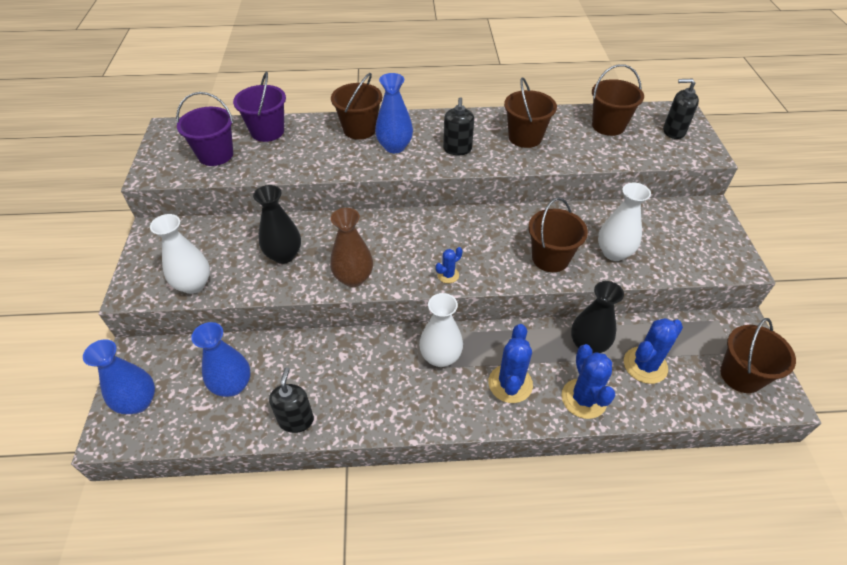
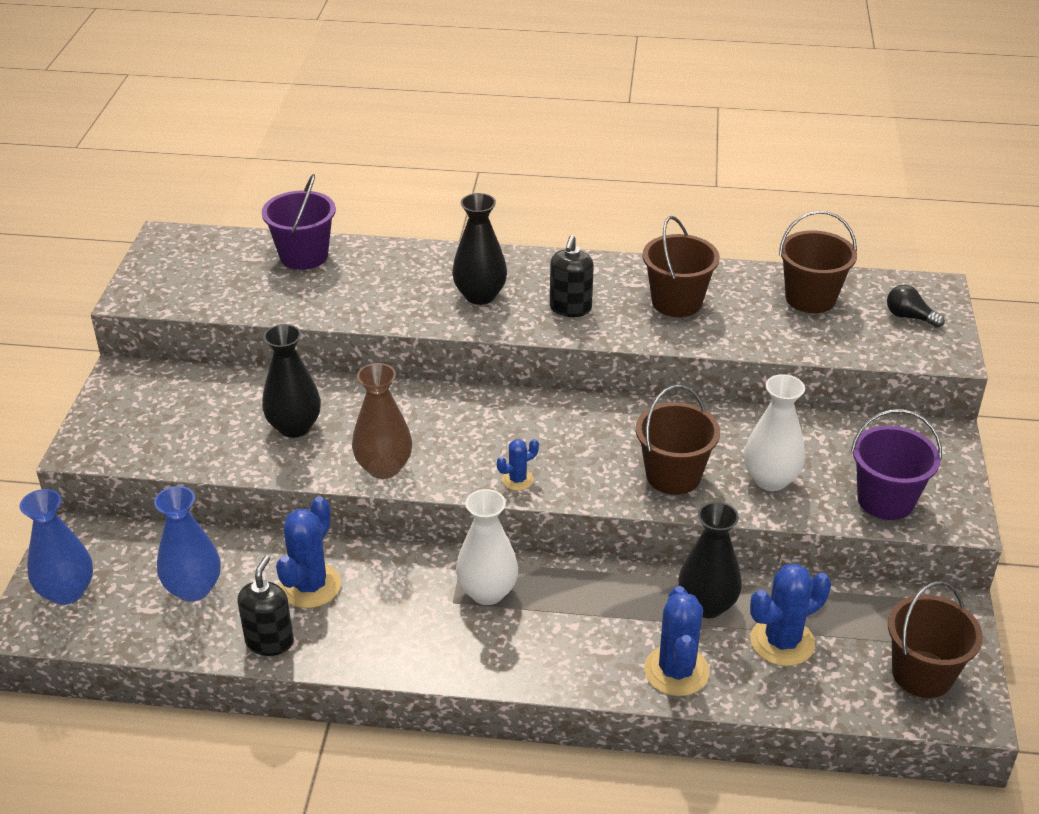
camera: 10 degrees right, 10 degrees down
white vase [150,214,210,294] -> none
purple bucket [176,92,233,166] -> purple bucket moved to [851,409,942,520]
brown bucket [331,73,382,140] -> none
blue vase [375,73,413,153] -> black vase [452,193,507,305]
blue cactus [489,324,533,403] -> blue cactus moved to [276,496,341,608]
black soap dispenser [663,79,699,139] -> black light bulb [887,285,945,328]

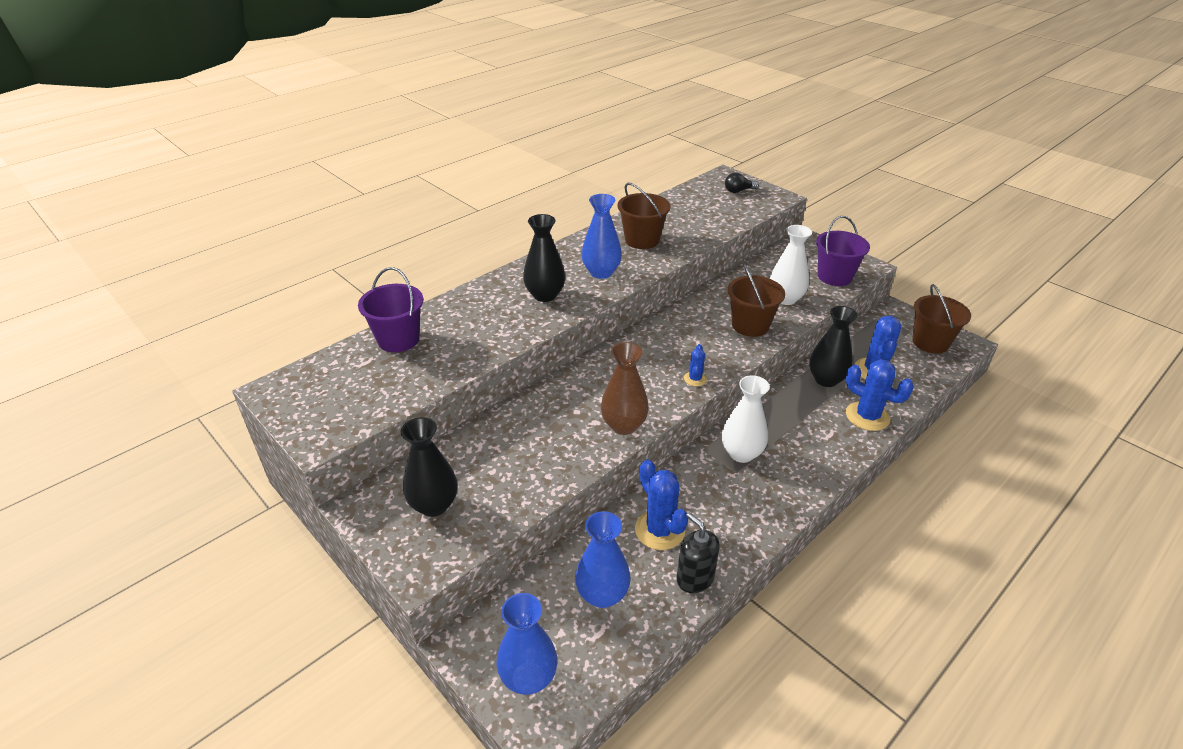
camera: 50 degrees left, 0 degrees up
black vase [262,324,321,438] -> black vase moved to [401,417,458,517]
black soap dispenser [550,235,594,317] -> blue vase [581,194,622,279]
brown bucket [779,211,857,313] -> none

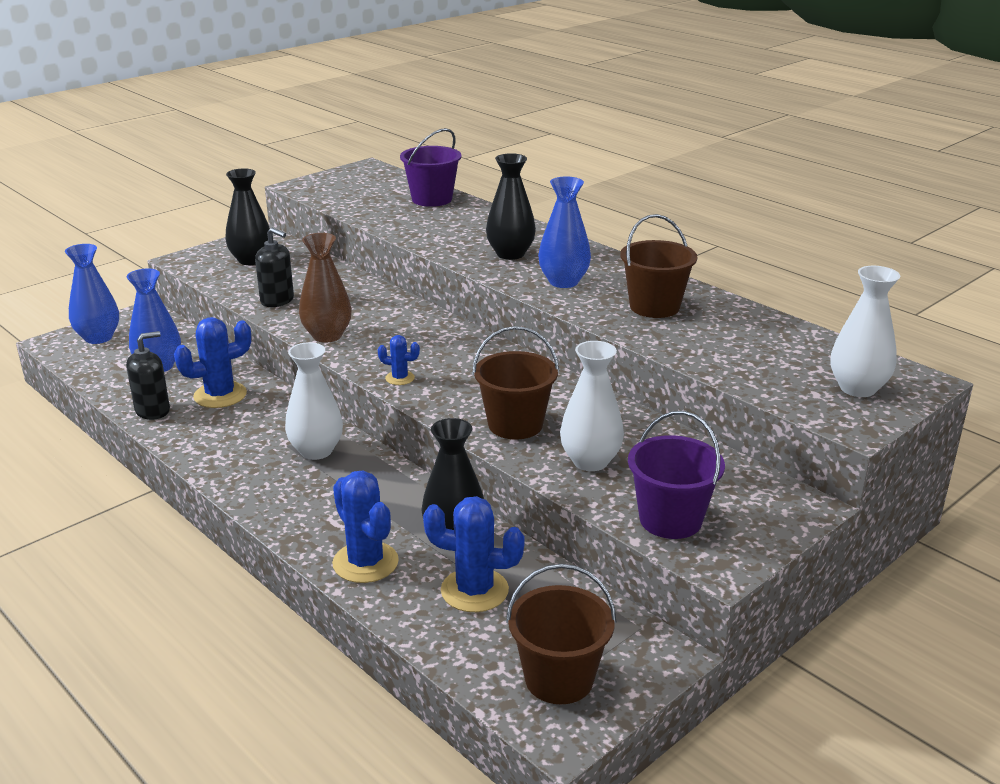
camera: 90 degrees right, 10 degrees down
black light bulb [725,173,759,193] -> white vase [831,266,900,397]
blue cactus [846,359,914,431] -> blue cactus turned 75 degrees counterclockwise [332,471,399,583]
none -> black soap dispenser [255,228,294,307]

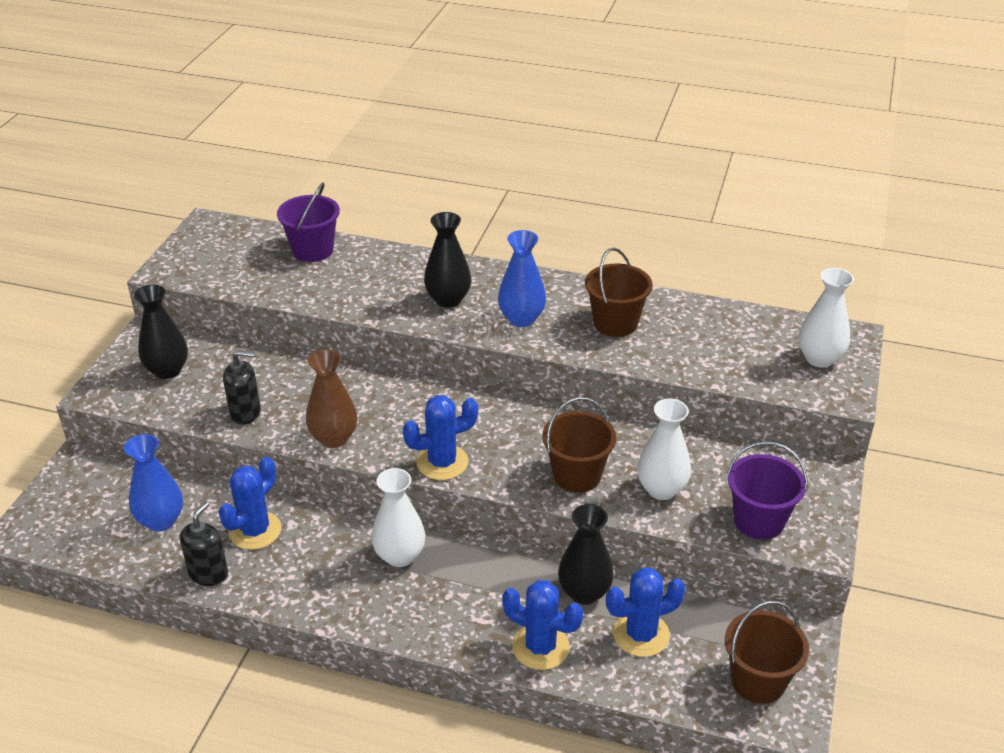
camera: 30 degrees left, 10 degrees up
blue vase [65,244,119,344] -> none
blue cactus [378,335,420,385] -> blue cactus [403,395,478,480], size x1.90

